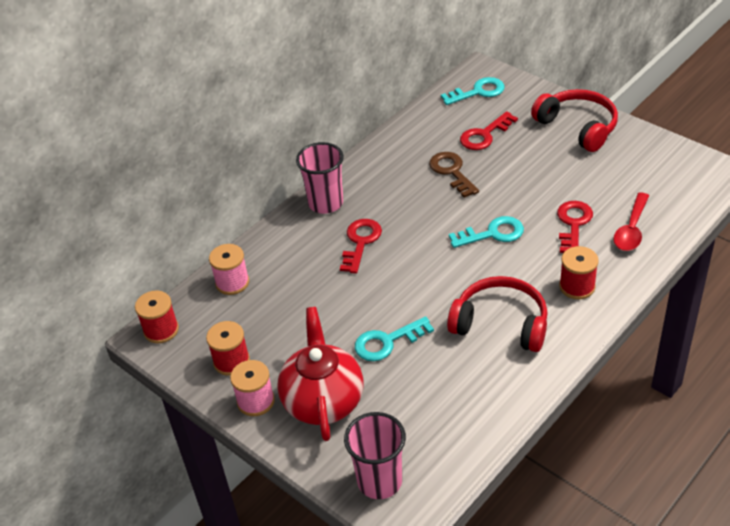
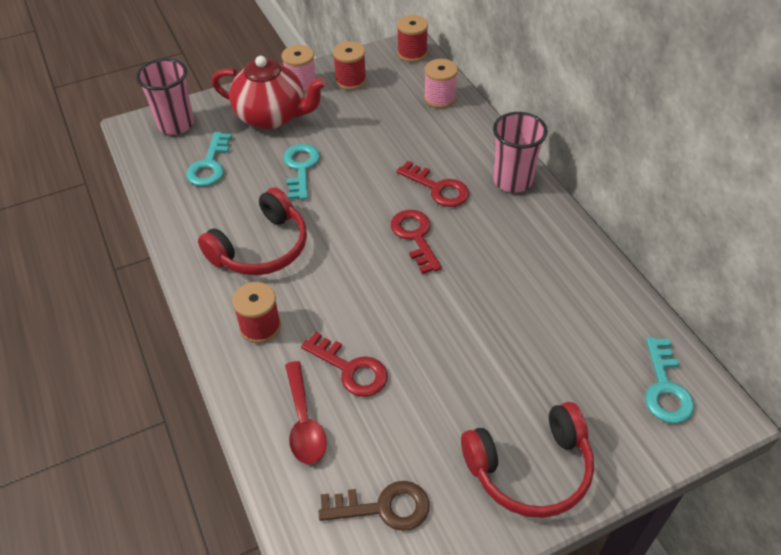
camera: 110 degrees right, 5 degrees up
brown key [429,152,479,198] -> brown key moved to [318,481,429,531]
turquoise key [449,216,524,248] -> turquoise key moved to [186,132,232,186]
red key [460,111,518,150] -> red key moved to [391,210,442,274]
red spoon [613,193,649,251] -> red spoon turned 150 degrees counterclockwise [285,361,327,464]

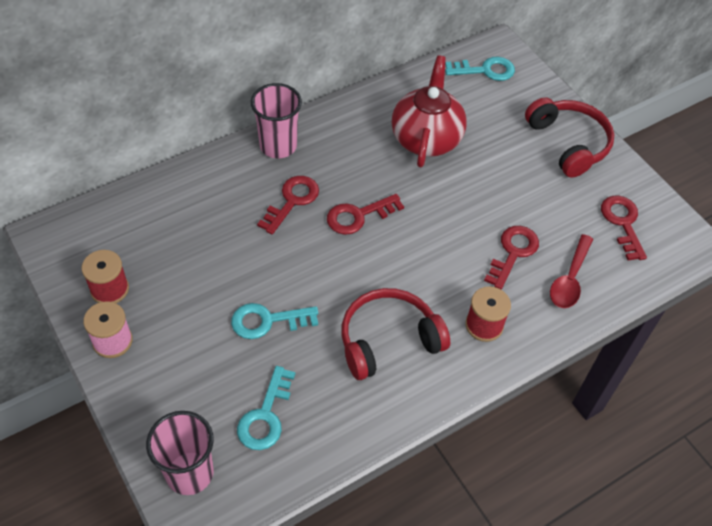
camera: 100 degrees left, 5 degrees up
turquoise key [186,132,232,186] -> turquoise key turned 105 degrees clockwise [237,366,295,450]
red headphones [198,187,307,275] -> red headphones turned 60 degrees counterclockwise [341,288,450,380]
red teapot [212,56,326,129] -> red teapot moved to [392,56,467,167]
red spoon [285,361,327,464] -> red spoon turned 135 degrees clockwise [550,234,593,308]
brown key [318,481,429,531] -> red key [601,196,647,260]
red spool [397,15,428,62] -> none
pink spool [424,59,458,108] -> none

